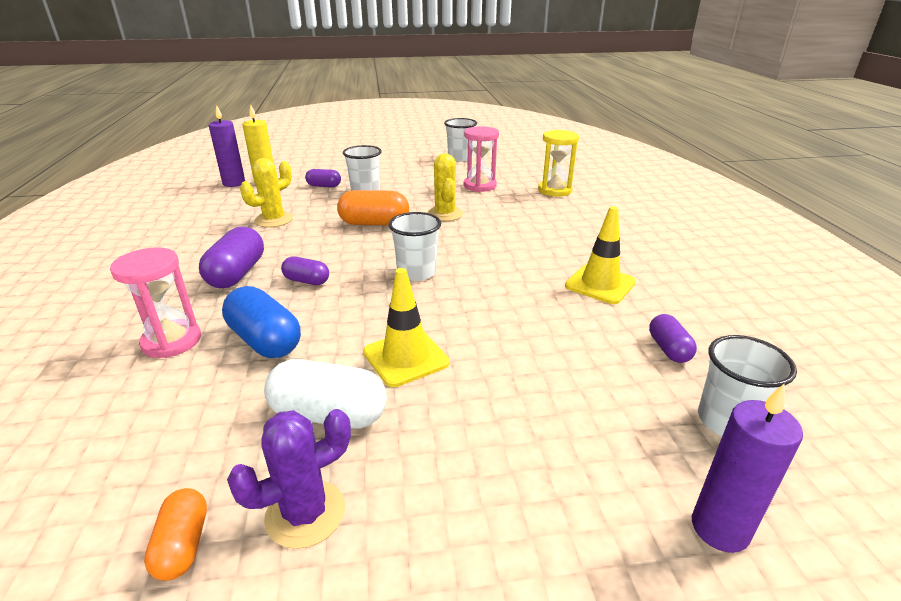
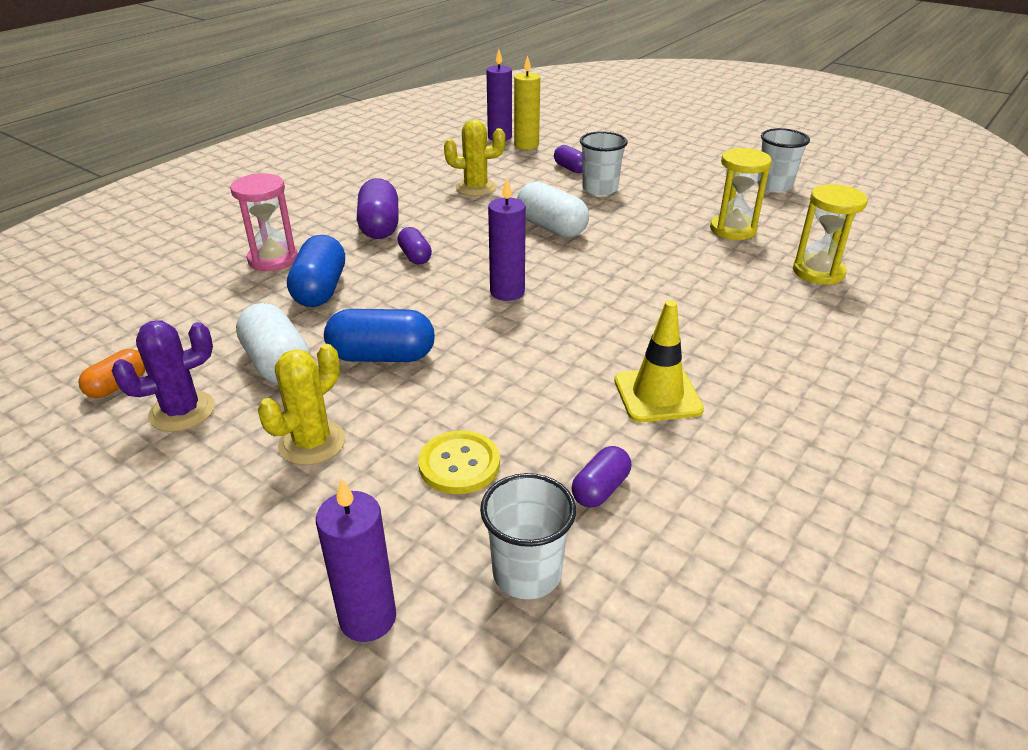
camera: 45 degrees right, 5 degrees up
purple capsule [199,227,264,288] -> purple capsule turned 60 degrees counterclockwise [357,178,399,239]
purple cactus [227,409,351,549] -> purple cactus turned 45 degrees counterclockwise [112,320,215,432]
orange capsule [337,190,409,225] -> white capsule [517,181,589,237]
yellow traffic cone [363,268,450,387] -> blue capsule [324,309,435,362]
white cup [388,212,441,281] -> purple candle [488,178,526,301]
yellow cactus [427,153,463,221] -> yellow cactus moved to [258,344,346,465]
pink hourglass [464,126,499,192] -> yellow hourglass [710,148,772,240]
none -> yellow button [418,430,500,494]

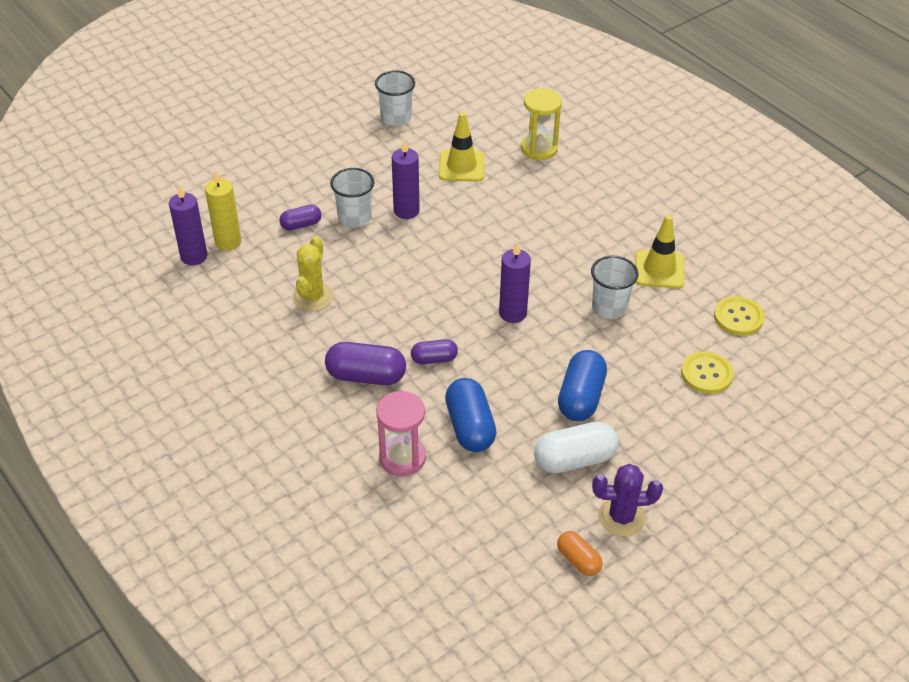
camera: 75 degrees left, 10 degrees up
purple cactus [112,320,215,432] -> purple cactus turned 75 degrees counterclockwise [592,464,663,537]
yellow cactus [258,344,346,465] -> none
blue capsule [287,235,345,307] -> blue capsule turned 60 degrees clockwise [445,378,496,452]
purple candle [316,478,396,642] -> purple candle moved to [392,139,420,219]
white cup [480,473,576,599] -> white cup moved to [591,255,638,319]
white capsule [517,181,589,237] -> none
purple capsule [572,446,631,508] -> yellow button [714,296,764,336]
yellow hourglass [710,148,772,240] -> yellow traffic cone [439,112,484,182]

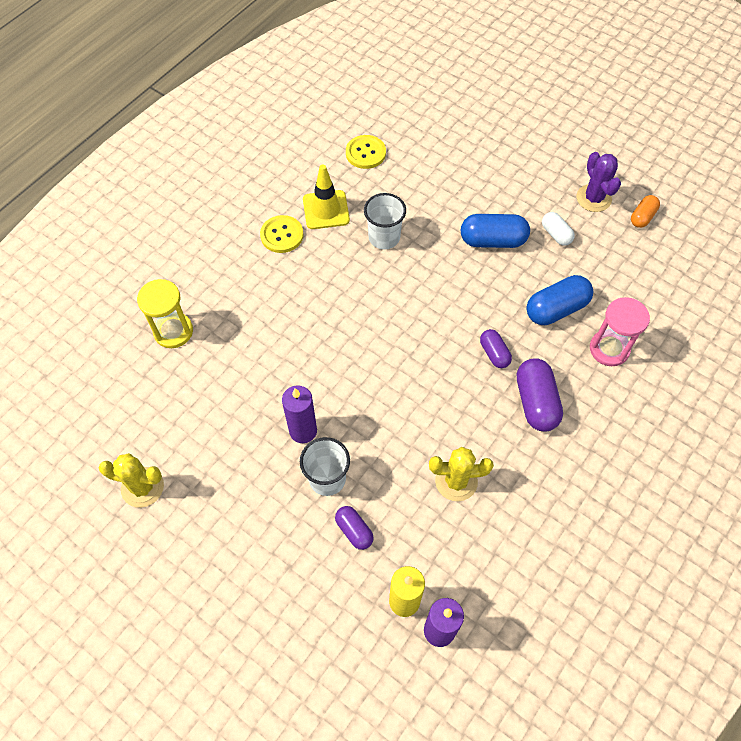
camera: 105 degrees left, 15 degrees up
white cup [375,71,415,126] -> yellow cactus [99,453,164,508]
yellow traffic cone [439,112,484,182] -> none
purple candle [499,242,531,323] -> none
white capsule [534,422,618,473] -> white capsule [542,212,575,246], size x0.59
yellow button [681,351,734,394] -> yellow button moved to [260,215,304,253]

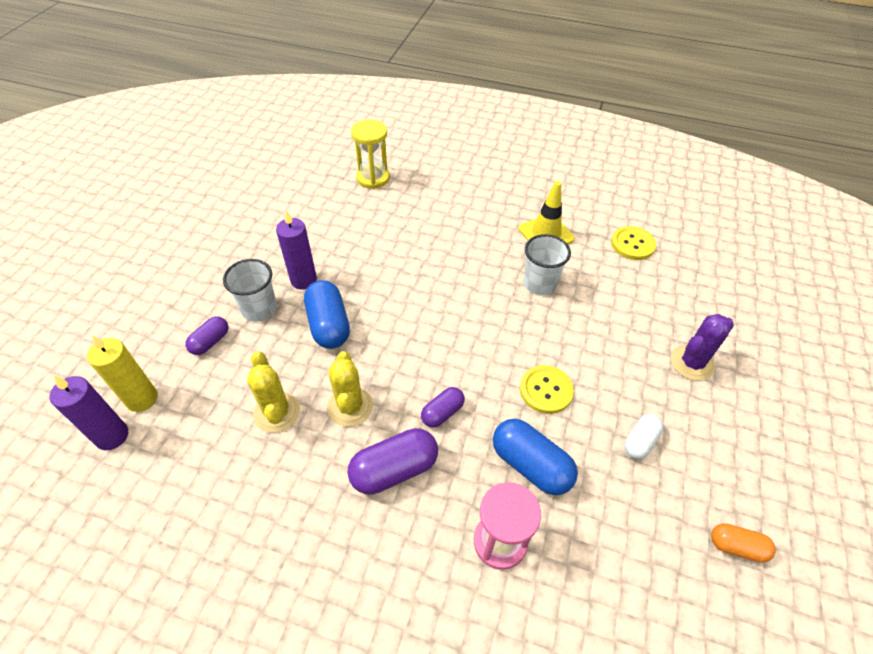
camera: 70 degrees right, 10 degrees down
yellow cactus [99,453,164,508] -> yellow cactus moved to [327,351,373,427]
yellow button [260,215,304,253] -> yellow button moved to [520,365,574,414]
blue capsule [461,214,530,248] -> blue capsule moved to [304,280,350,349]
purple cactus [577,152,621,212] -> purple cactus moved to [671,314,734,381]

